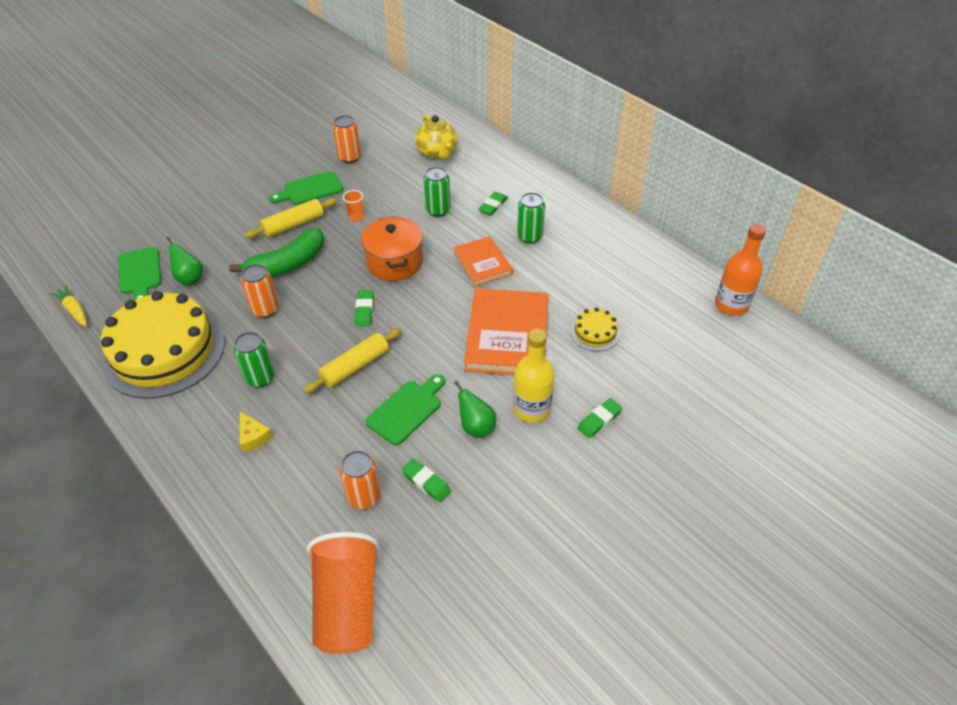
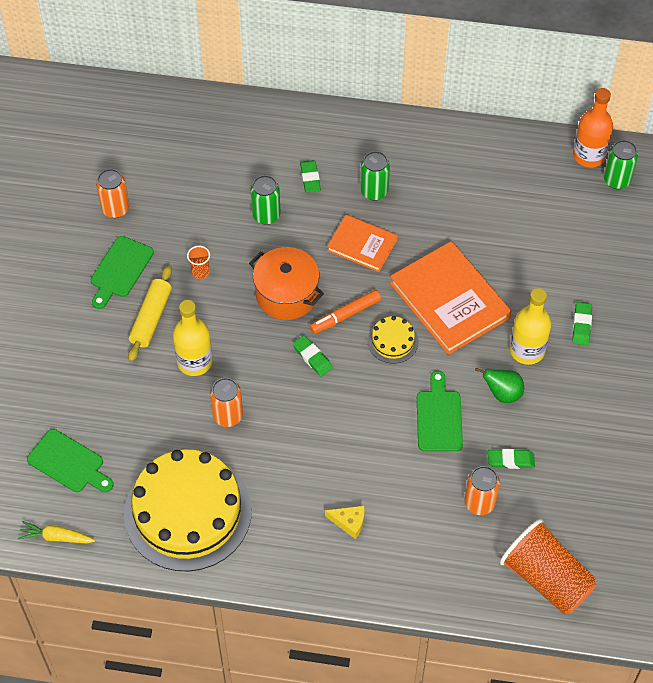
camera: 40 degrees left, 10 degrees up
green pear [167,237,203,285] -> none
green banana [229,228,324,277] -> yellow bottle [173,300,213,376]
green can [233,332,275,388] -> green can moved to [604,140,638,189]
yellow rolling pin [304,328,401,393] -> none
yellow teapot [415,114,458,159] -> none
yellow cake [570,308,620,352] -> yellow cake moved to [368,316,418,364]
none -> orange marker [310,290,381,334]

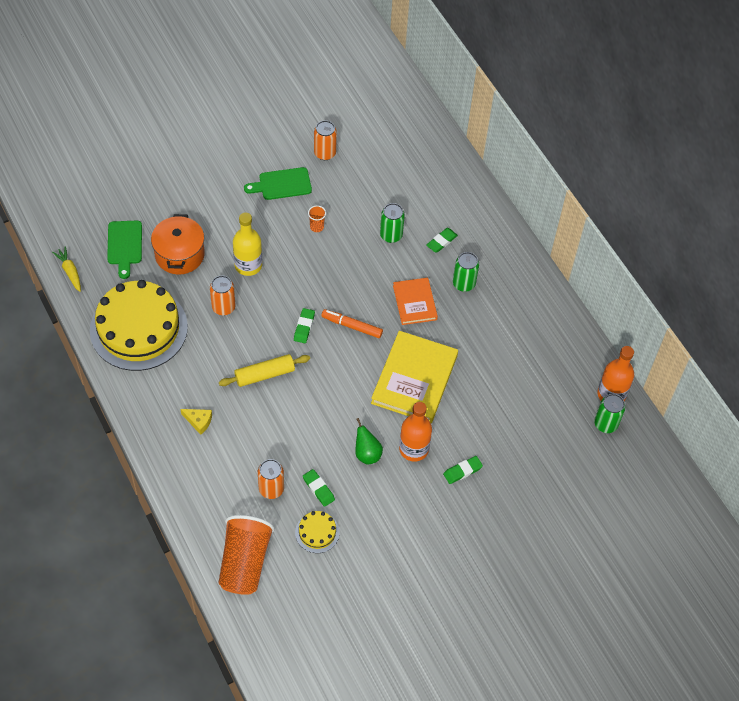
camera: 50 degrees right, 0 degrees up
yellow rolling pin [128,266,172,362] -> yellow rolling pin moved to [219,354,310,387]
orange pot [249,247,324,320] -> orange pot moved to [151,214,205,275]
yellow cheese [325,506,365,539] -> yellow cheese turned 45 degrees counterclockwise [181,409,212,435]
yellow cake [368,316,418,364] -> yellow cake moved to [295,511,340,553]
orange book [390,241,511,355] -> yellow book [371,331,458,423]
green cutting board [417,371,463,452] -> none
yellow bottle [510,288,551,365] -> orange bottle [399,402,432,462]

